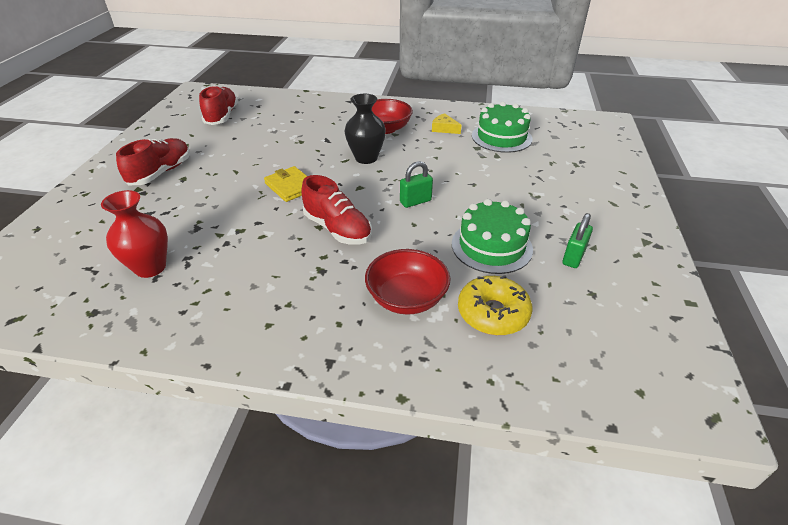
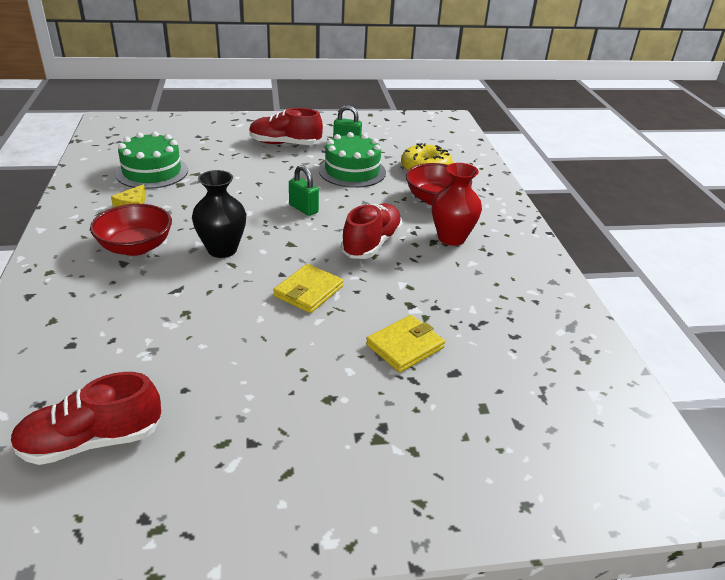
camera: 110 degrees left, 5 degrees down
red vase [101,190,168,278] -> red vase moved to [432,163,482,246]
red shoe [116,138,190,185] -> red shoe moved to [249,108,323,145]
none -> yellow wallet [366,315,445,372]

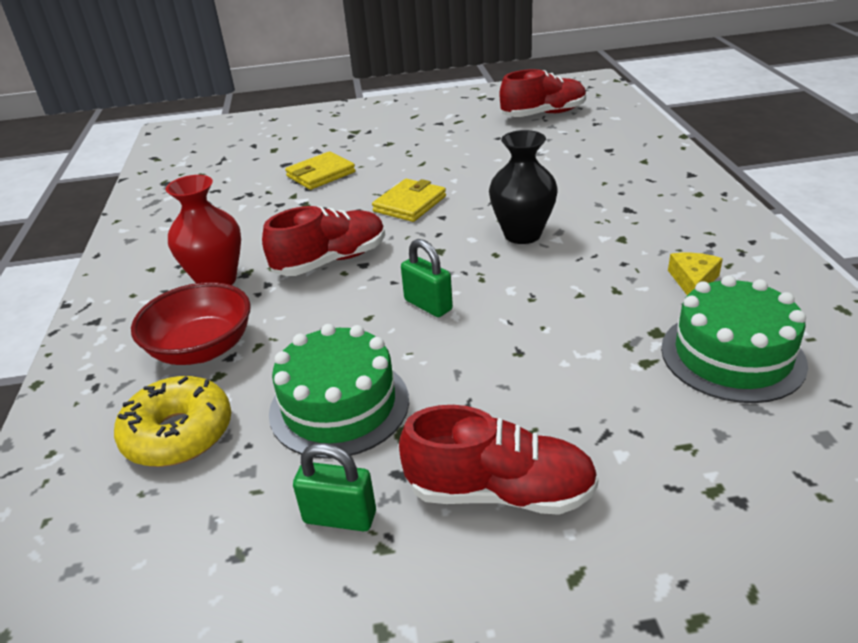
camera: 175 degrees left, 0 degrees up
red bowl [90,204,172,256] -> none
red shoe [341,203,402,259] -> red shoe turned 150 degrees counterclockwise [262,206,385,276]

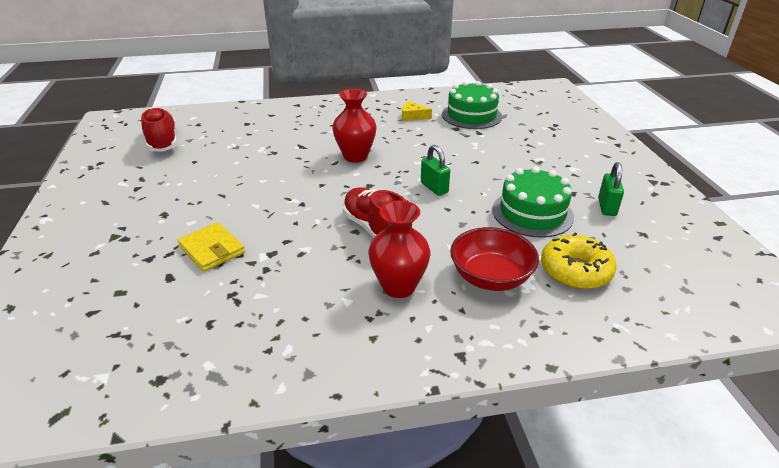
camera: 95 degrees left, 0 degrees up
yellow wallet [372,179,446,222] -> none
red shoe [399,405,599,515] -> none
green padlock [401,239,453,317] -> green padlock turned 75 degrees counterclockwise [421,145,450,196]
black vase [489,130,558,244] -> red vase [332,89,377,163]

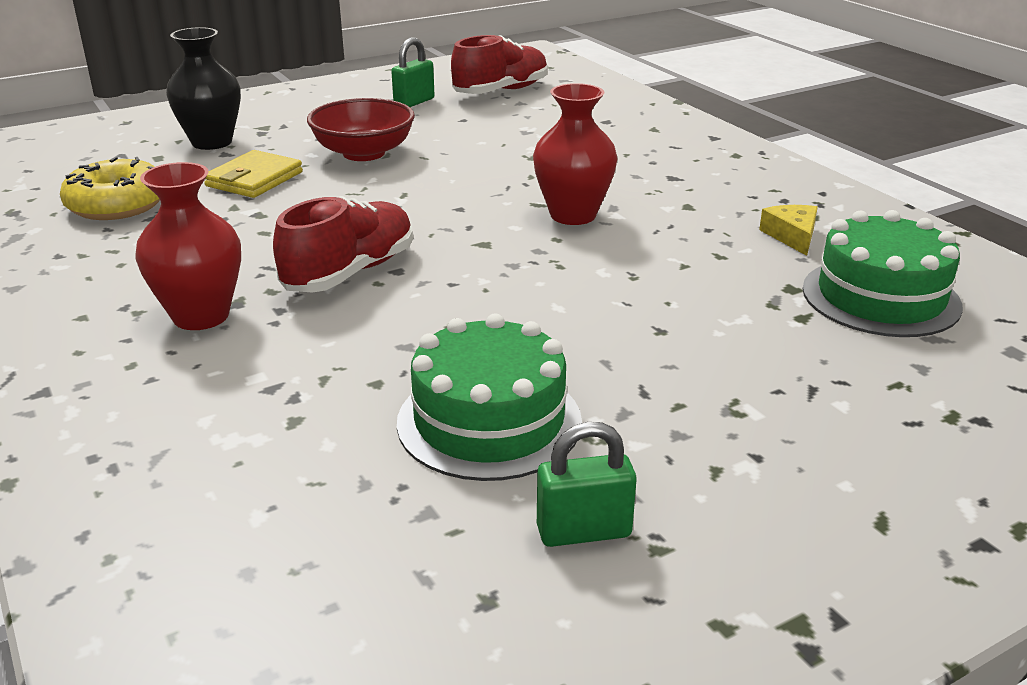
camera: 70 degrees right, 5 degrees down
green padlock [421,145,450,196] -> green padlock moved to [391,37,435,107]
red bowl [450,227,539,291] -> red bowl moved to [307,98,415,161]
yellow donut [541,233,617,289] -> yellow donut moved to [60,157,160,220]
none -> black vase [166,27,241,150]

